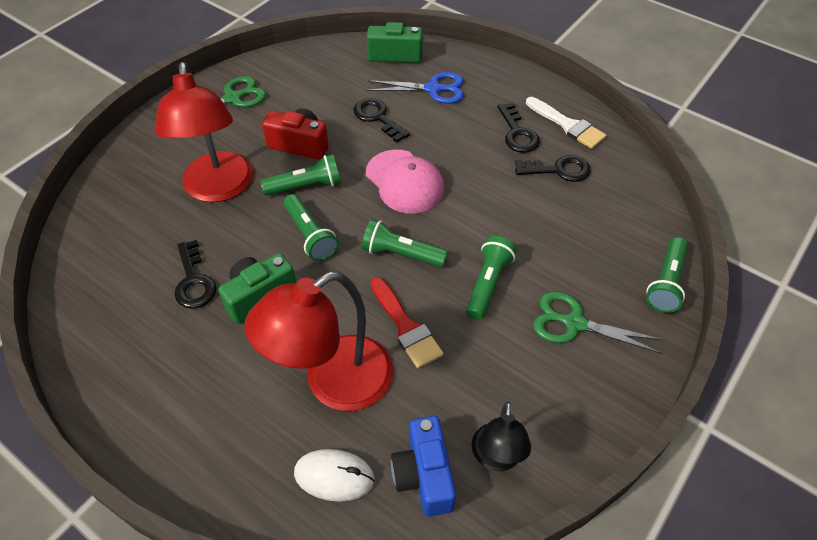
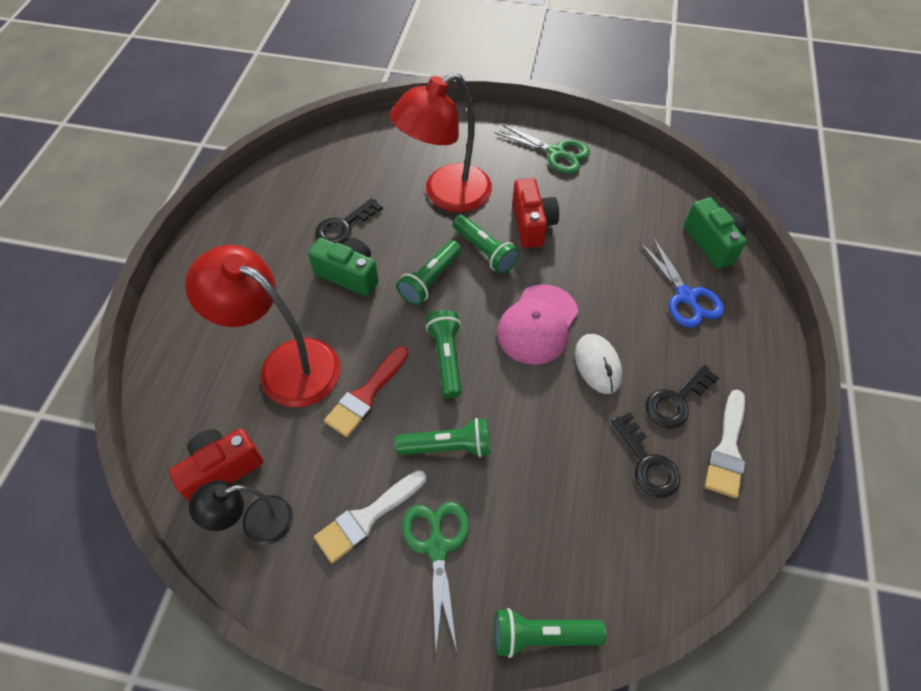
camera: 65 degrees right, 5 degrees up
white mouse [294,449,375,502] -> white mouse moved to [575,334,622,394]
black key [354,98,410,143] -> none
blue camera [391,416,456,517] -> red camera [169,429,263,502]
none -> white brush [314,470,426,564]

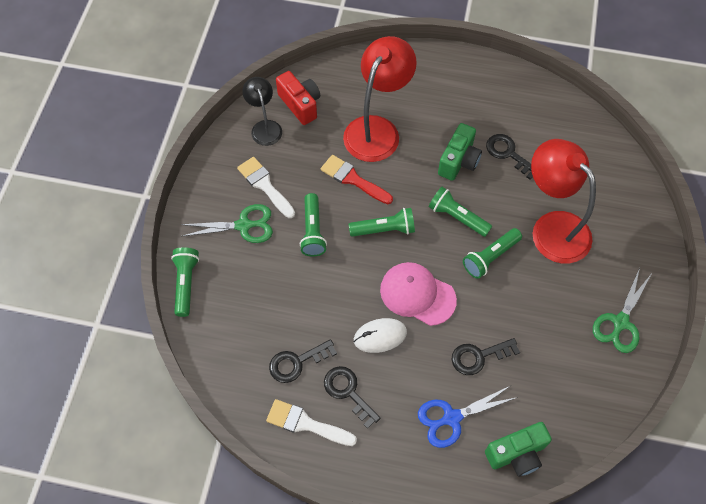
camera: 90 degrees right, 5 degrees up
red camera [512,178,559,248] -> none
none -> black key [452,338,520,375]

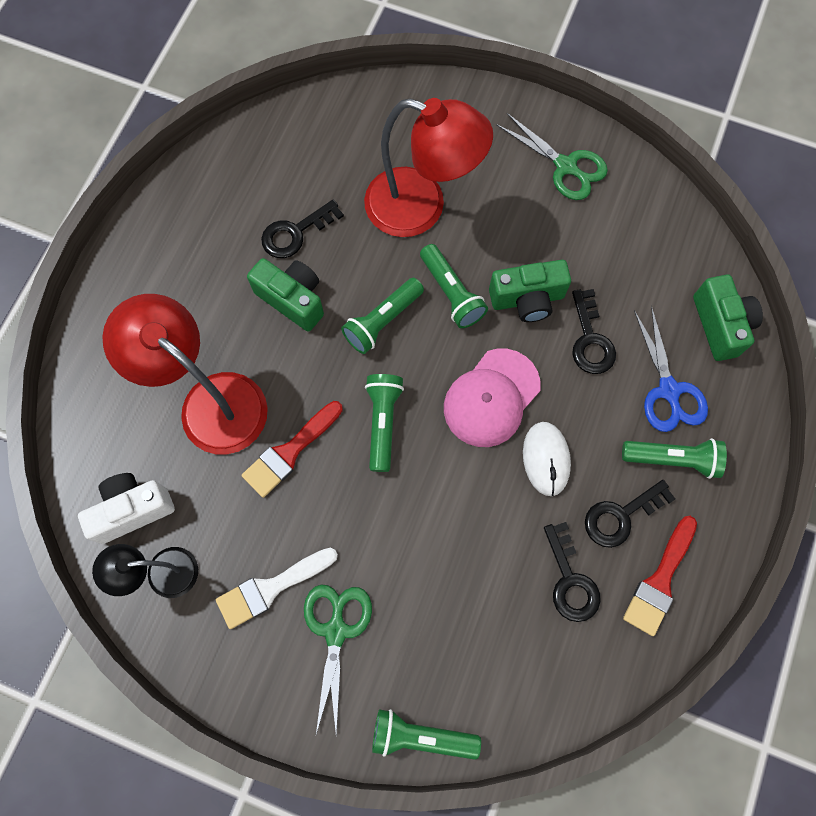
camera: 80 degrees left, 10 degrees up
white brush [266,399,357,446] -> red brush [623,516,697,636]
red camera [276,71,320,125] -> white camera [78,473,175,544]
green flashlight [300,193,327,257] -> green flashlight moved to [622,438,727,479]
red lamp [531,139,596,264] -> red lamp turned 135 degrees counterclockwise [364,98,493,237]
none -> green camera [489,260,571,322]

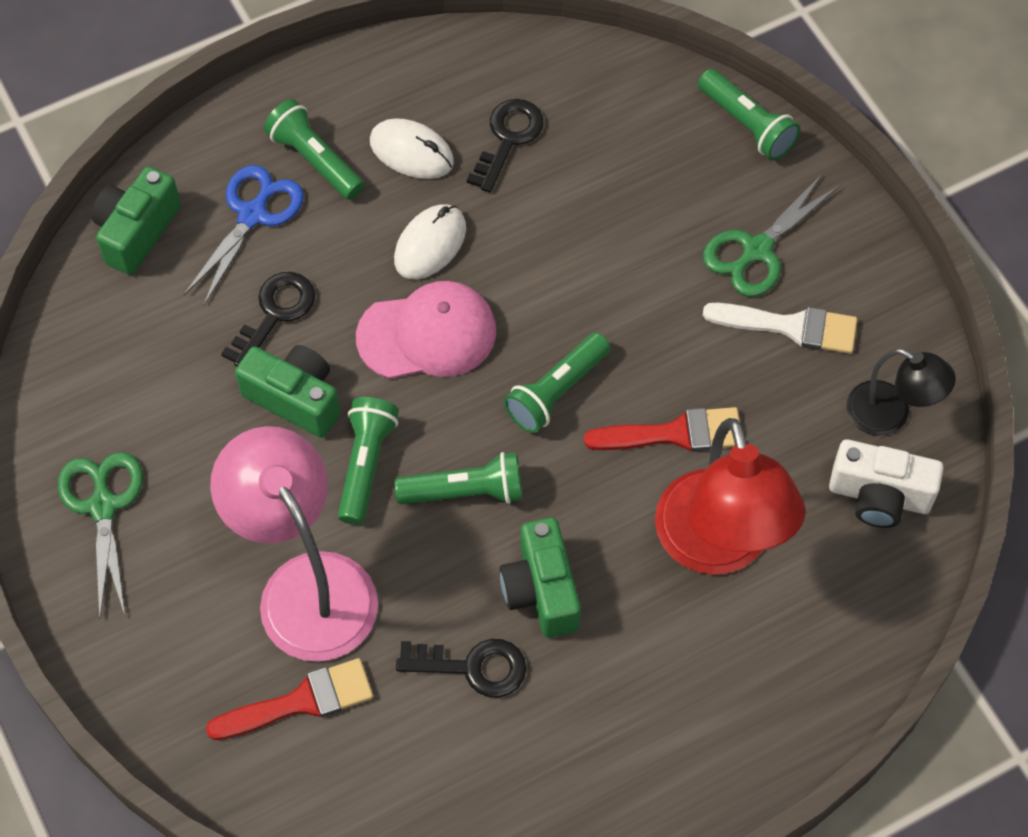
camera: 140 degrees left, 10 degrees down
red lamp [364,98,493,237] -> pink lamp [210,426,378,662]
black key [585,480,675,548] -> white mouse [370,118,454,179]
red brush [623,516,697,636] -> red brush moved to [206,658,373,740]

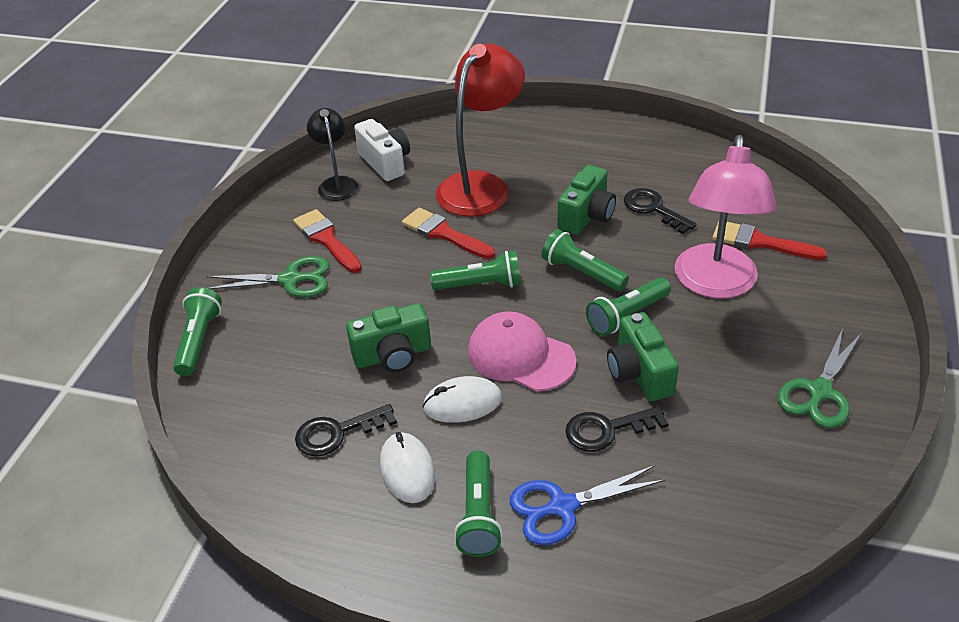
camera: 135 degrees left, 20 degrees down
green camera [92,166,181,275] -> green camera moved to [346,303,431,372]
white brush [703,303,857,354] -> red brush [293,209,362,273]

